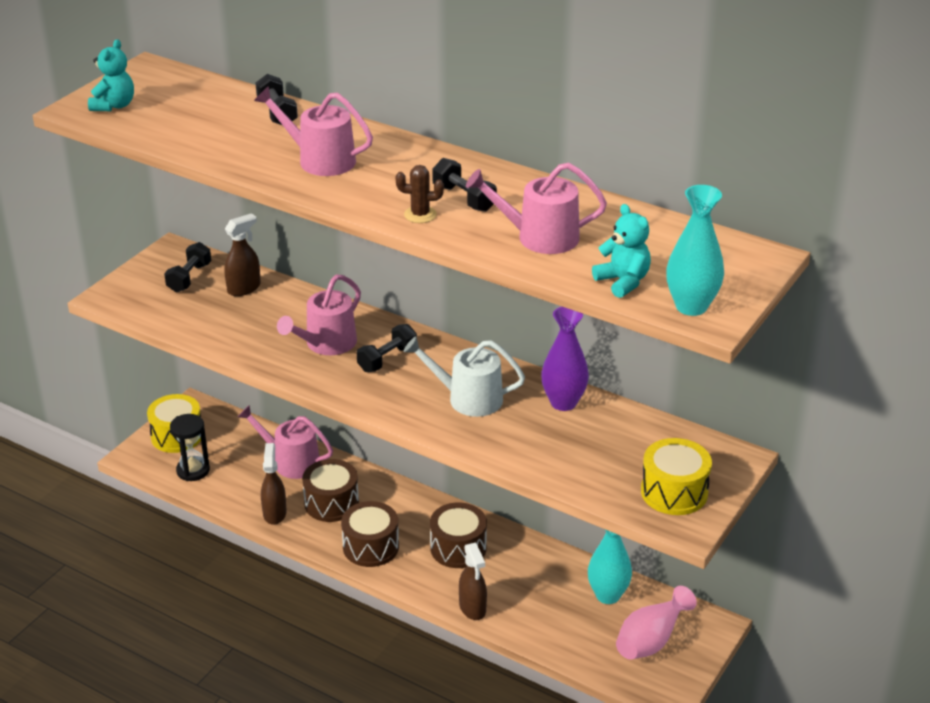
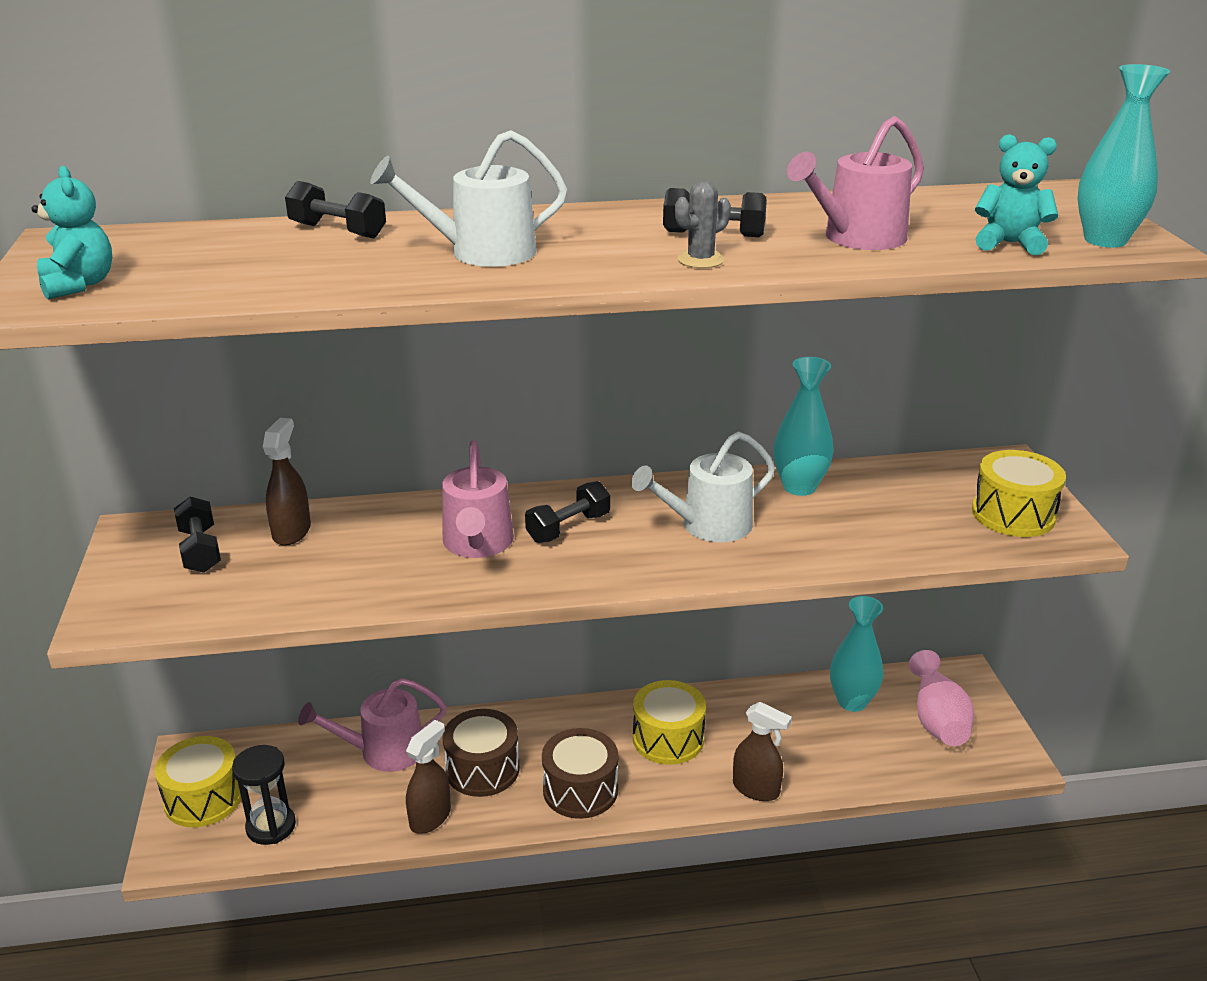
camera: 40 degrees left, 5 degrees down
pink watering can [254,86,373,176] -> white watering can [370,130,567,267]
brown spray bottle [261,443,287,525] -> brown spray bottle turned 75 degrees clockwise [406,720,451,834]
black dumbbell [357,324,417,372] -> black dumbbell turned 45 degrees clockwise [525,481,610,543]
brown cactus [395,165,444,223] -> grey cactus [675,180,731,268]
brown drum [430,503,487,568] -> yellow drum [633,680,706,765]
purple vase [541,307,589,411] -> turquoise vase [773,357,834,496]

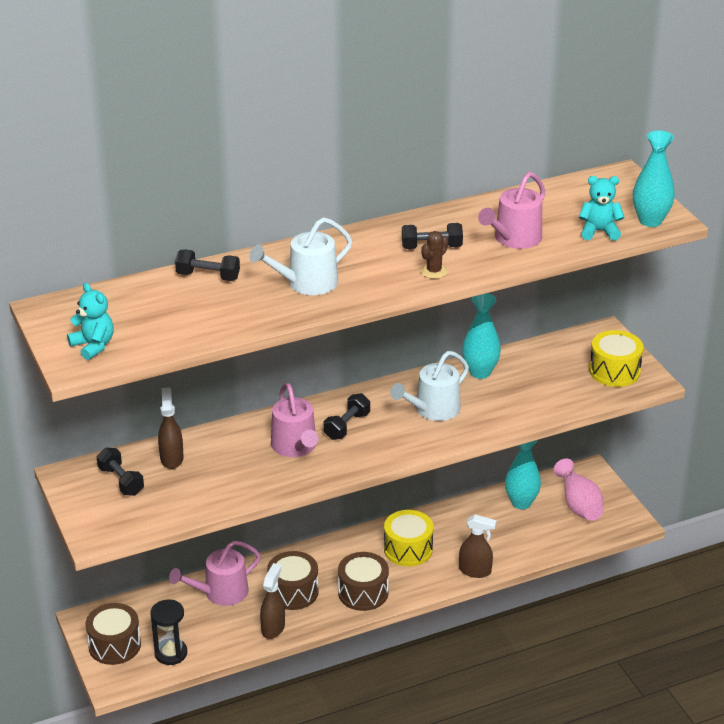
camera: 15 degrees left, 5 degrees up
yellow drum [155,736,242,827] -> brown drum [85,603,141,665]
grey cactus [675,180,731,268] -> brown cactus [421,231,448,279]

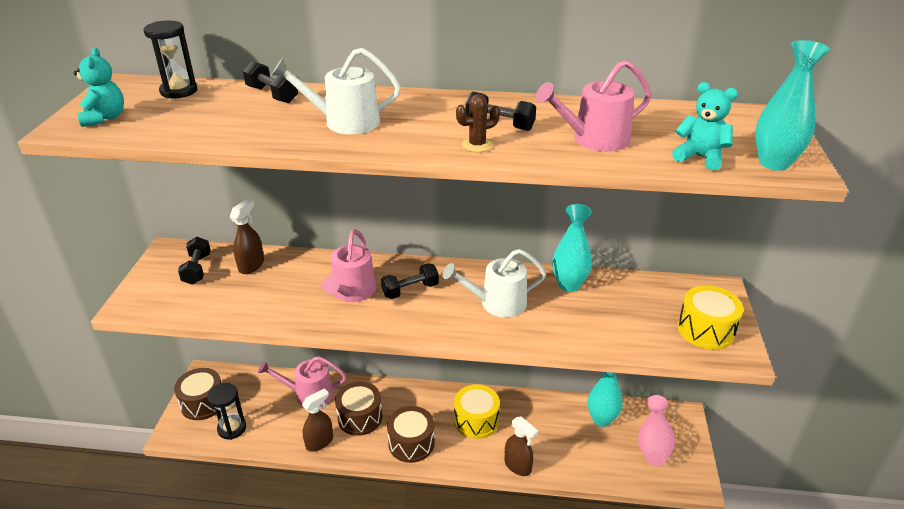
camera: 30 degrees right, 0 degrees up
none -> black hourglass [143,21,197,99]

